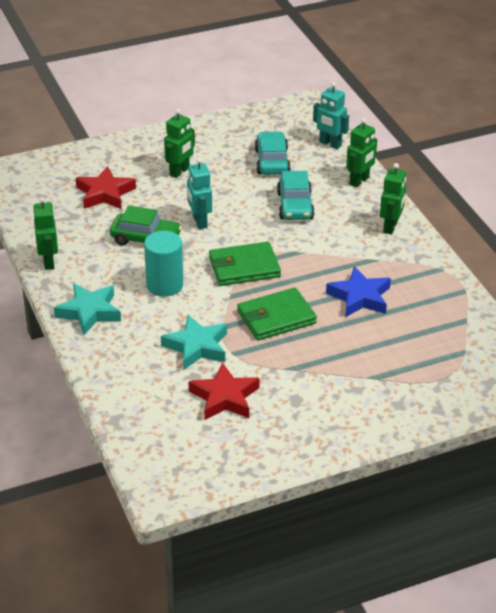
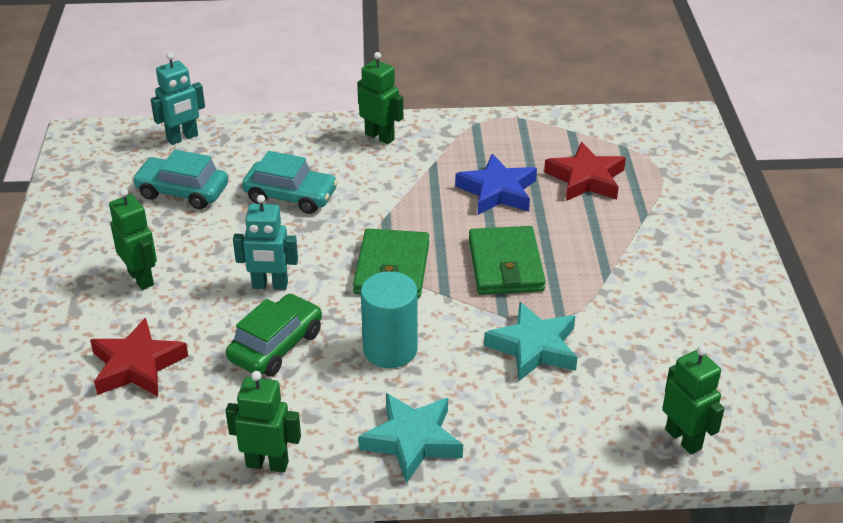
camera: 70 degrees left, 0 degrees up
red star [189,362,260,420] -> red star moved to [544,142,626,201]
green robot [346,118,377,187] -> green robot moved to [662,346,725,454]

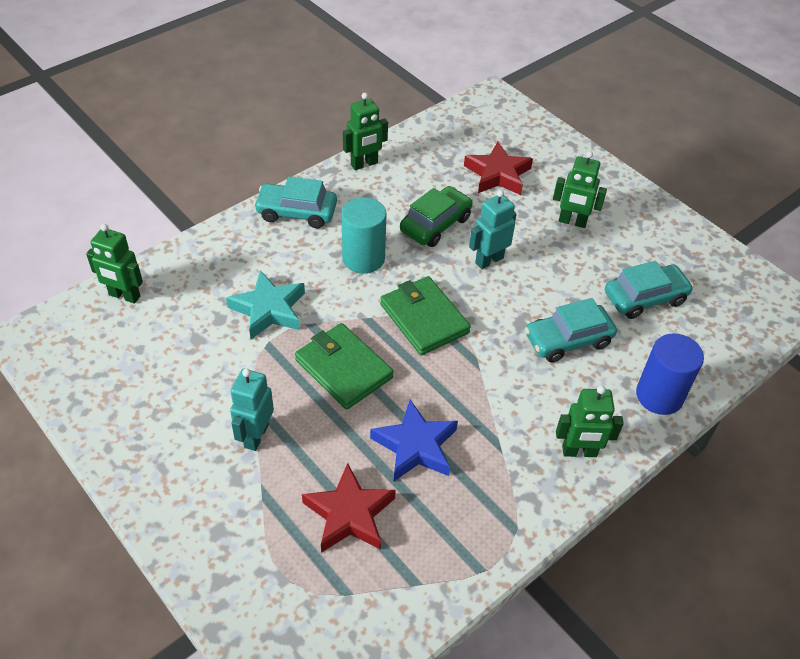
camera: 140 degrees right, 10 degrees up
turquoise robot [150,53,205,145] -> turquoise robot moved to [230,368,274,451]
green car [226,293,322,377] -> green car turned 135 degrees counterclockwise [400,186,473,247]
turquoise star [358,393,463,484] -> turquoise car [254,177,337,228]
none -> blue cylinder [636,334,704,415]

